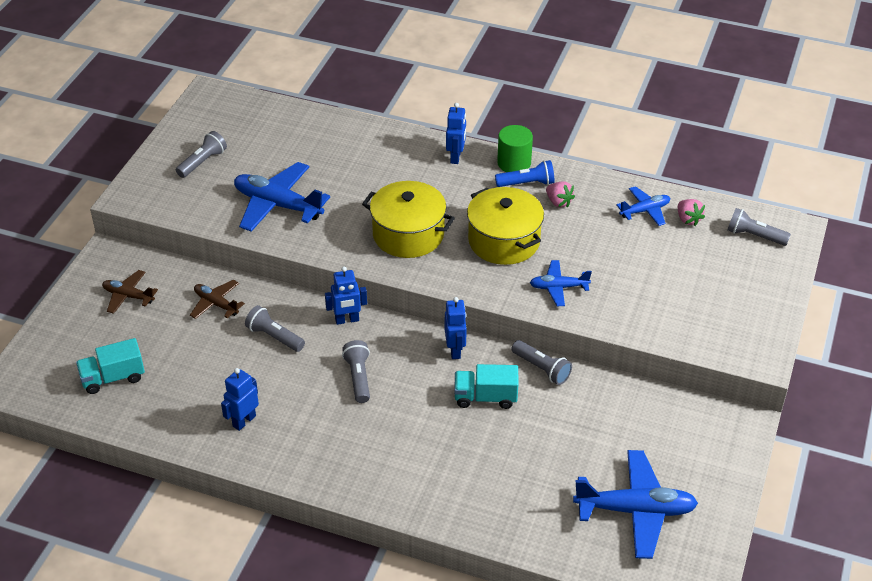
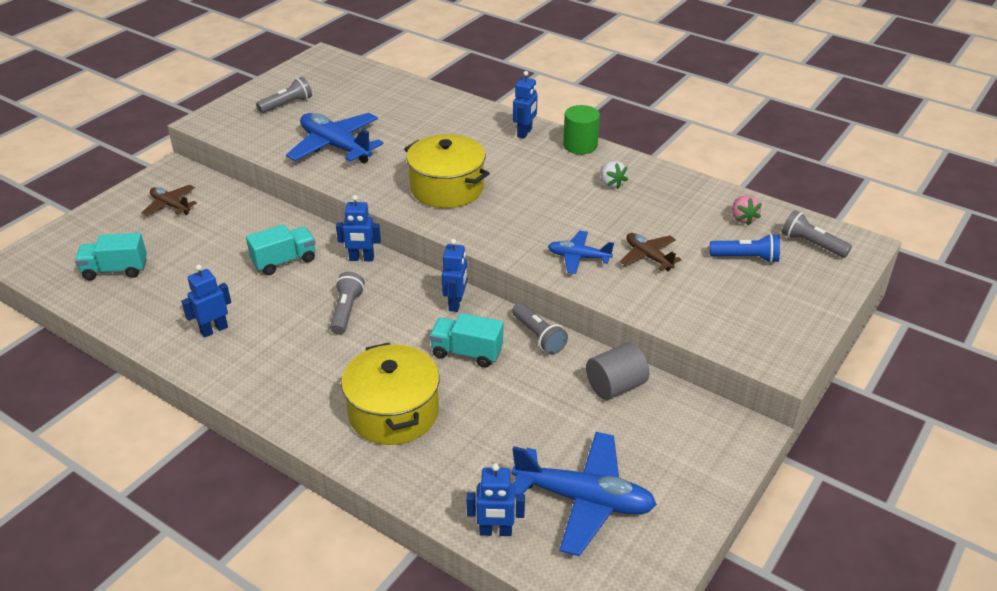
camera: 15 degrees right, 5 degrees down
brown plane [190,280,245,319] -> brown plane moved to [620,233,682,271]
grey flashlight [245,305,305,352] -> turquoise truck [246,224,315,275]
yellow pot [467,187,544,265] -> yellow pot moved to [341,343,440,445]
blue flashlight [495,160,555,187] -> blue flashlight moved to [710,233,780,263]
pink strawberry [546,182,575,208] -> white strawberry [600,161,628,189]
blue plane [616,186,670,226] -> none
none -> blue robot [466,463,525,536]
none -> grey cylinder [586,343,649,400]

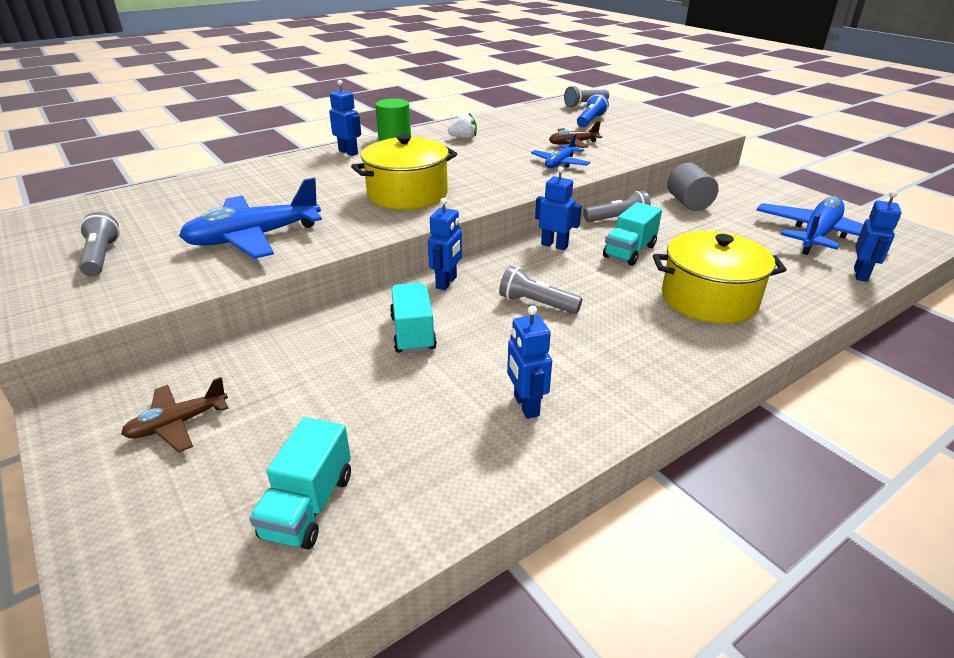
camera: 70 degrees left, 5 degrees down
pink strawberry [732,195,762,225] -> none

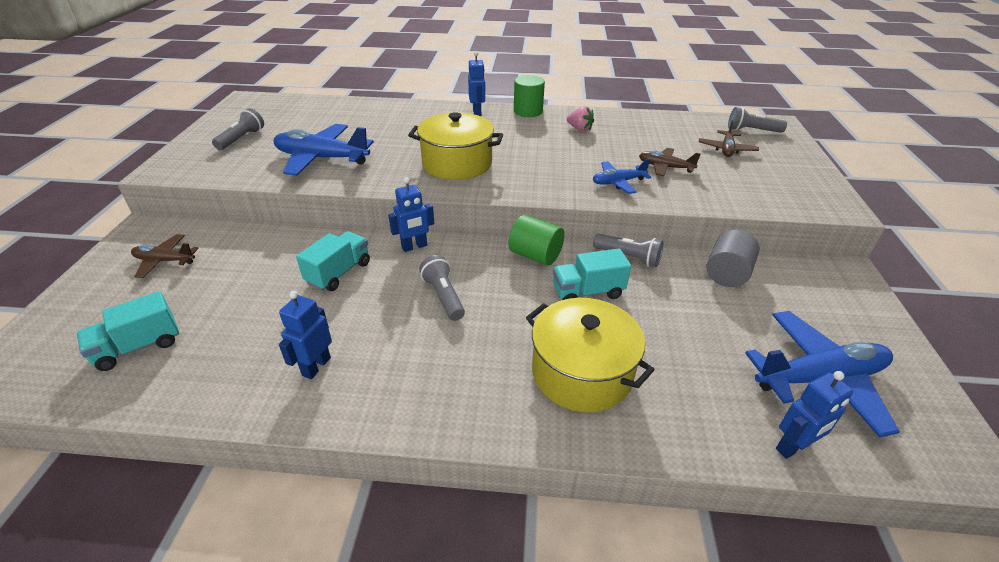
camera: 40 degrees right, 5 degrees up
white strawberry [448,113,477,139] -> pink strawberry [567,107,594,131]
blue robot [535,166,582,250] -> green cylinder [508,215,565,266]
blue flashlight [577,94,609,127] -> brown plane [699,120,759,157]

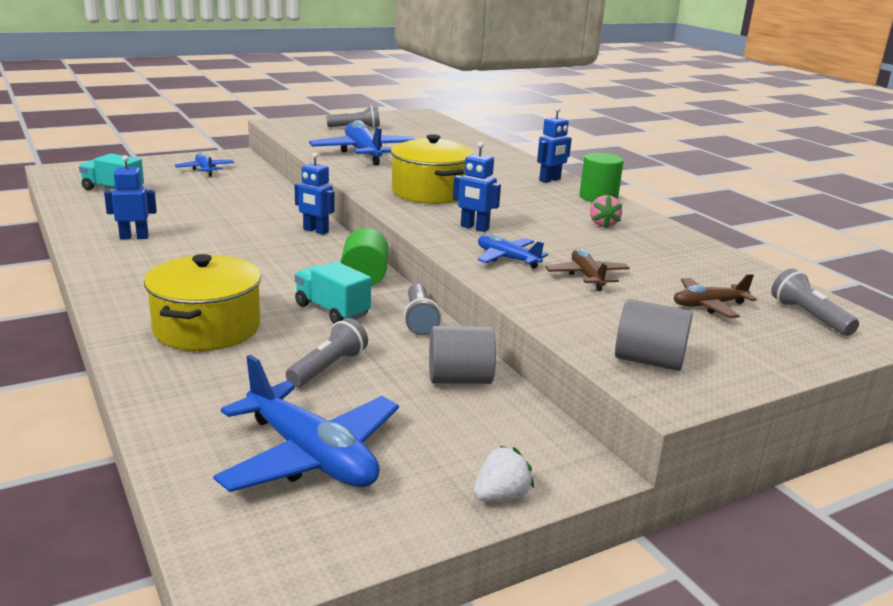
camera: 55 degrees right, 15 degrees down
brown plane [131,234,199,278] -> blue plane [174,152,234,177]
turquoise truck [296,231,370,291] -> none
grey flashlight [419,255,465,321] -> grey flashlight moved to [286,318,368,387]
blue robot [776,371,853,459] -> blue robot moved to [453,142,501,232]
none -> white strawberry [474,446,534,502]
none -> grey cylinder [615,299,693,371]

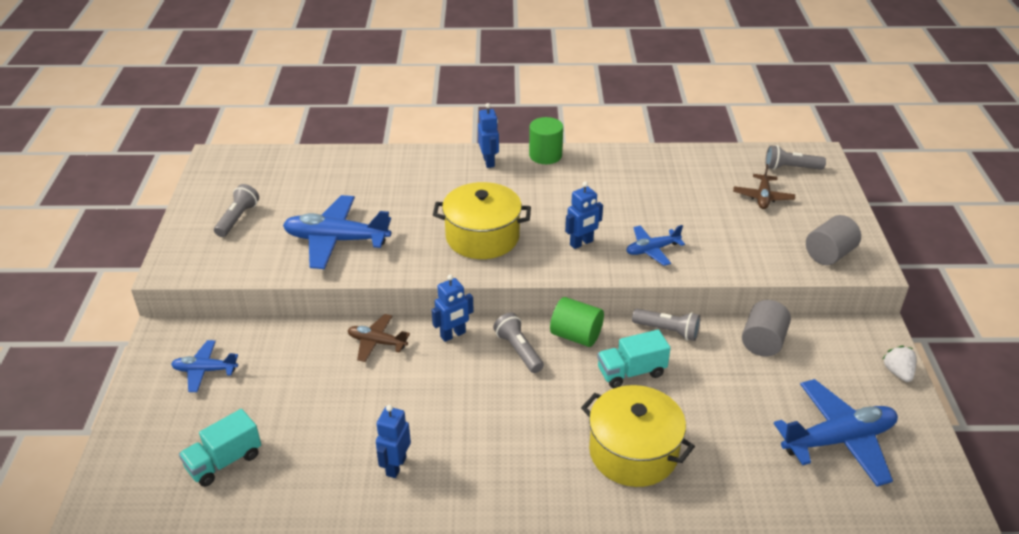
camera: 60 degrees left, 15 degrees up
grey flashlight [286,318,368,387] -> grey flashlight moved to [493,313,544,373]
brown plane [545,249,630,291] -> brown plane moved to [348,314,410,362]
pink strawberry [590,195,622,228] -> none

